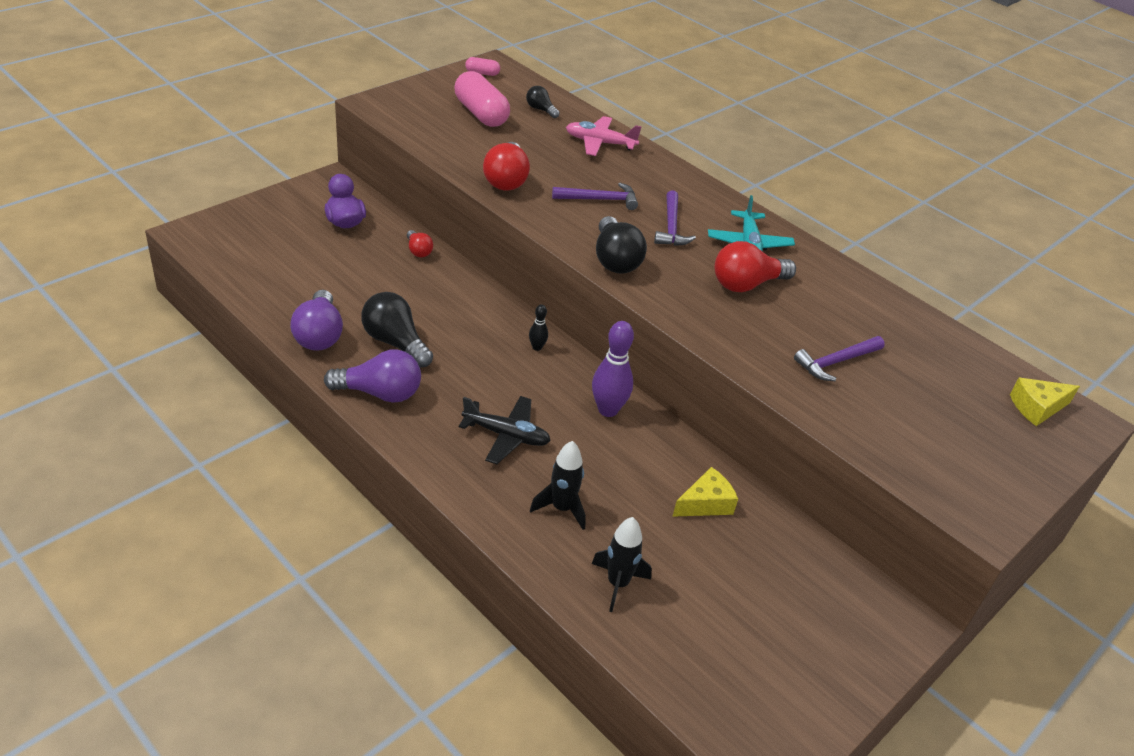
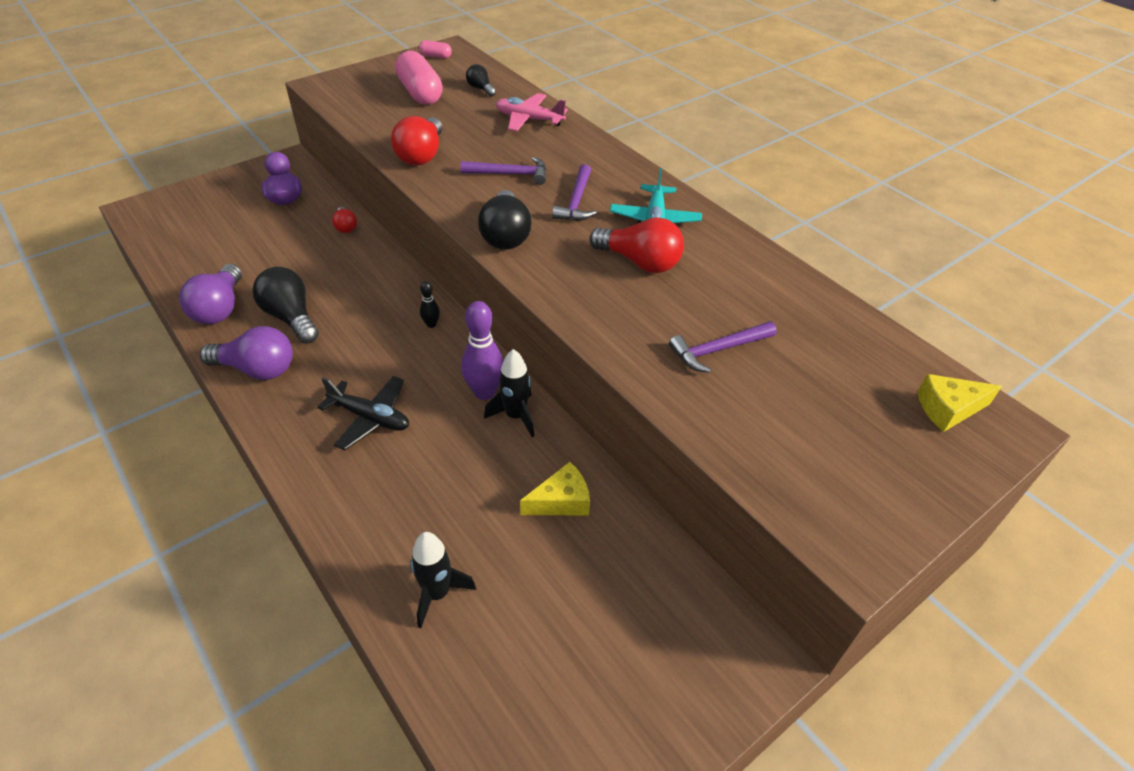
camera: 10 degrees right, 5 degrees up
black rocket [530,441,586,530] -> black rocket moved to [484,349,534,437]
red light bulb [714,241,796,292] -> red light bulb turned 135 degrees counterclockwise [589,217,684,273]

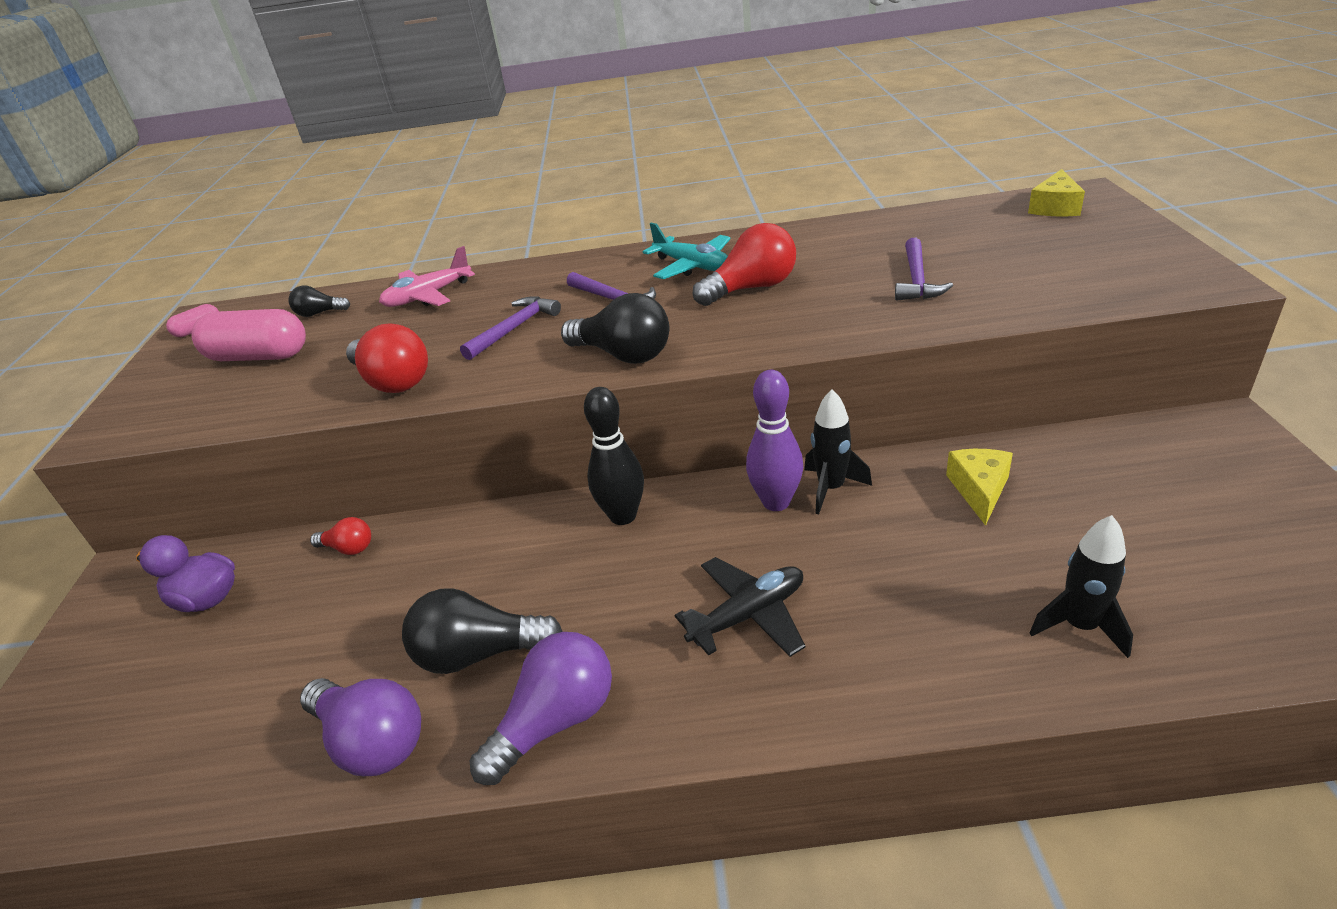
camera: 50 degrees left, 10 degrees down
black bowling pin [420,281,440,328] -> black bowling pin [584,387,644,525], size x1.98

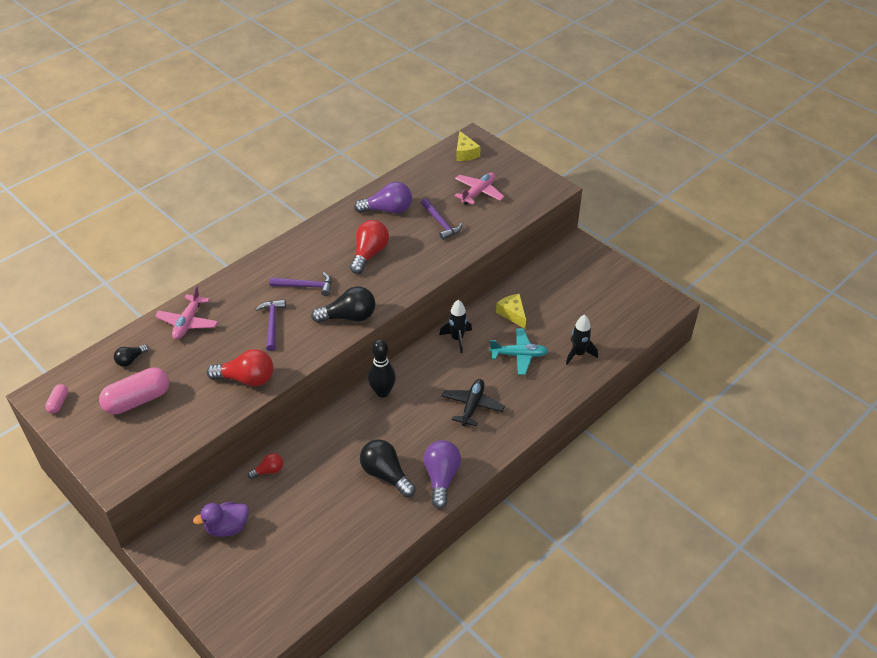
camera: 45 degrees left, 10 degrees up
purple light bulb [300,678,421,776] -> purple light bulb moved to [354,182,412,214]
black light bulb [402,588,563,674] -> black light bulb turned 90 degrees clockwise [360,439,416,497]
turquoise plane [643,223,730,279] -> turquoise plane moved to [489,328,548,375]
purple bowling pin [746,370,803,511] -> none
none -> pink plane [455,173,505,205]

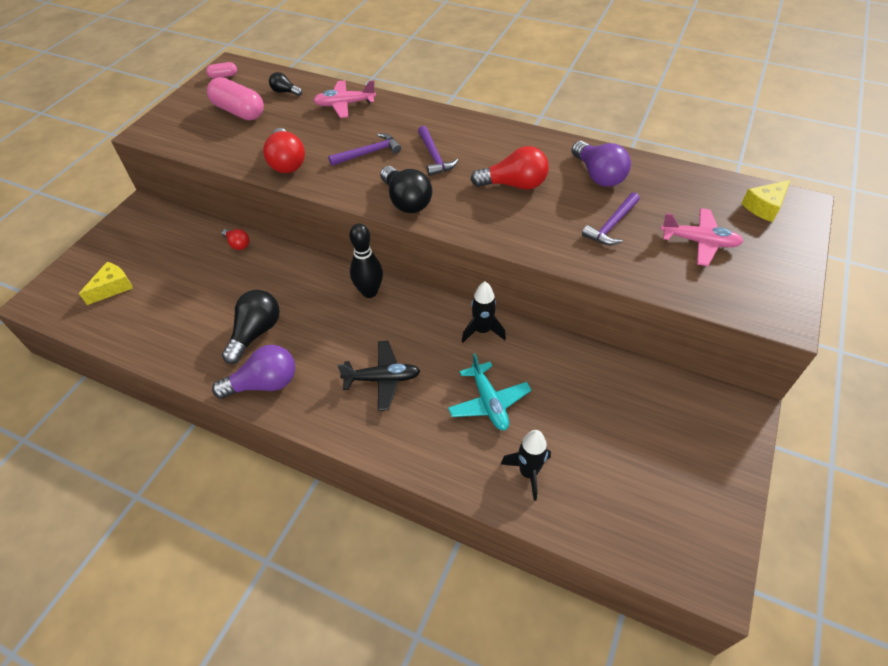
camera: 70 degrees right, 5 degrees up
purple duck [193,502,249,537] -> none
yellow cheese [496,294,526,329] -> yellow cheese moved to [79,262,133,305]

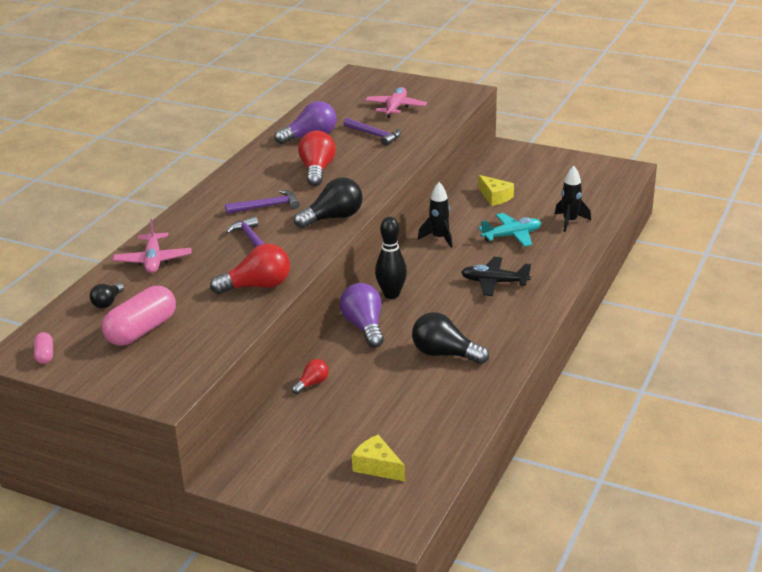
camera: 90 degrees left, 20 degrees down
purple light bulb [212,345,295,399] -> purple light bulb moved to [340,283,384,348]
black plane [338,341,420,411] -> black plane turned 75 degrees counterclockwise [461,257,531,296]
yellow cheese [741,180,790,222] -> yellow cheese moved to [478,175,514,206]

